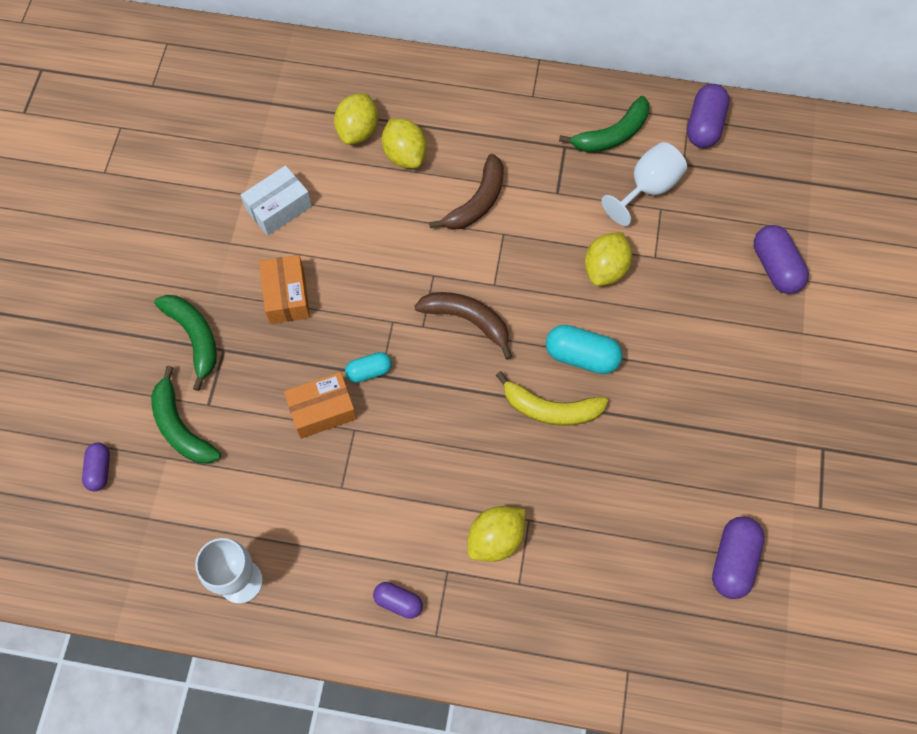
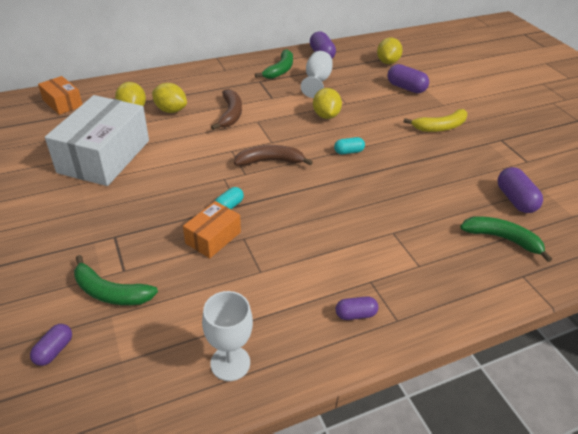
camera: 35 degrees left, 25 degrees down
purple capsule [82,443,110,491] -> purple capsule turned 60 degrees clockwise [30,324,72,366]
green banana [154,295,217,391] -> green banana moved to [460,216,552,262]
white box [241,165,312,236] -> white box [45,95,149,186], size x2.00
orange box [259,255,310,324] -> orange box moved to [38,76,82,115]
yellow lemon [467,506,525,562] -> yellow lemon moved to [377,38,403,64]
yellow banana [496,371,608,426] -> yellow banana moved to [403,109,467,132]
turquoise capsule [546,325,623,374] -> turquoise capsule [334,137,365,154], size x0.61

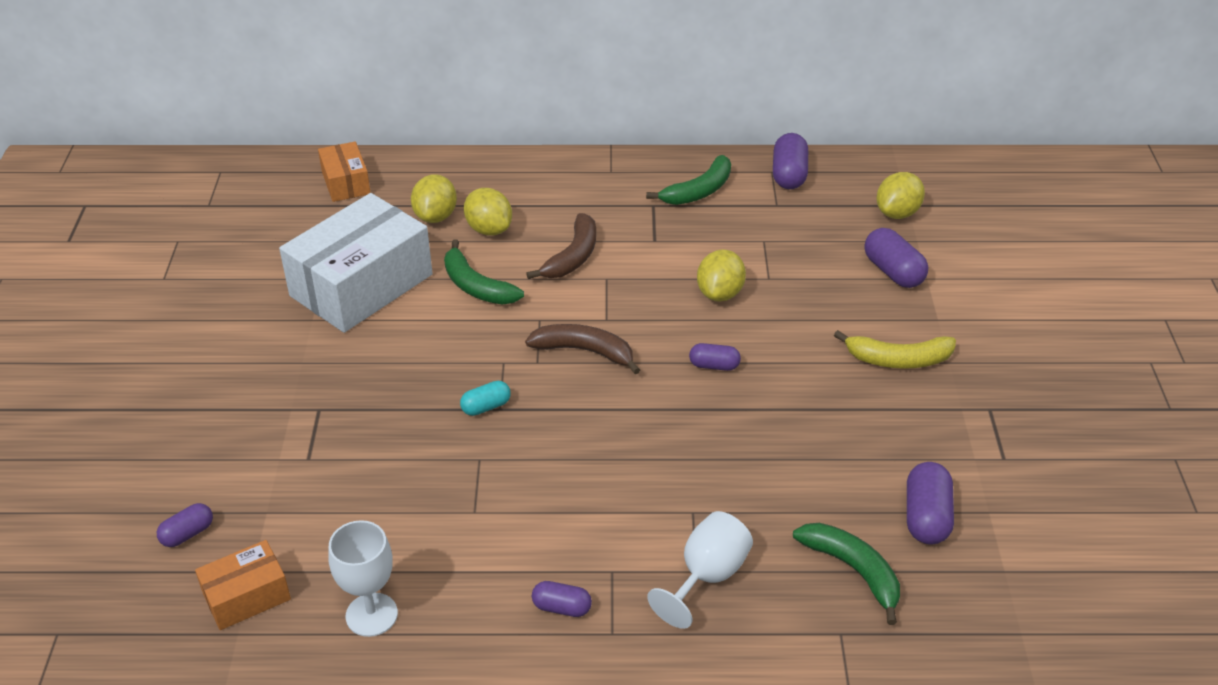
camera: 25 degrees right, 0 degrees up
green banana [74,255,158,305] -> green banana moved to [444,239,524,305]
orange box [183,201,241,258] -> orange box moved to [195,540,291,630]
white goblet [301,51,333,98] -> white goblet moved to [647,511,753,629]
turquoise capsule [334,137,365,154] -> purple capsule [689,343,741,371]

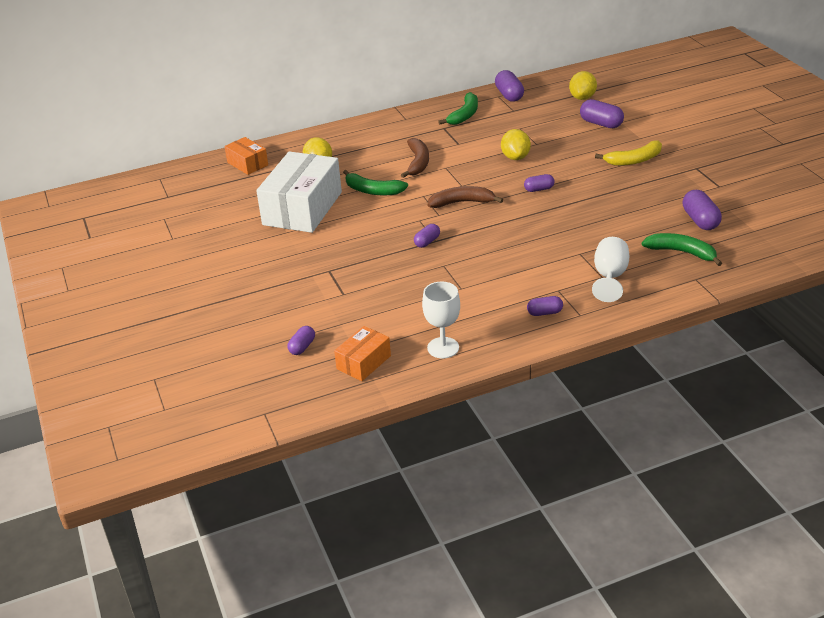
camera: 20 degrees left, 5 degrees down
turquoise capsule [460,381,511,416] -> purple capsule [414,224,440,248]
yellow lemon [464,188,512,236] -> none

